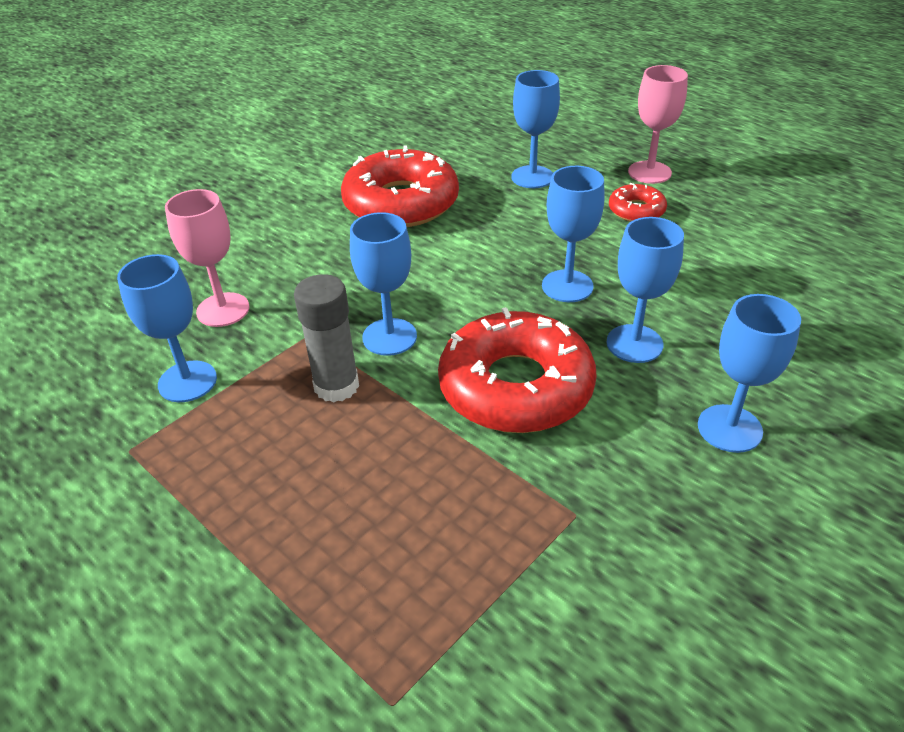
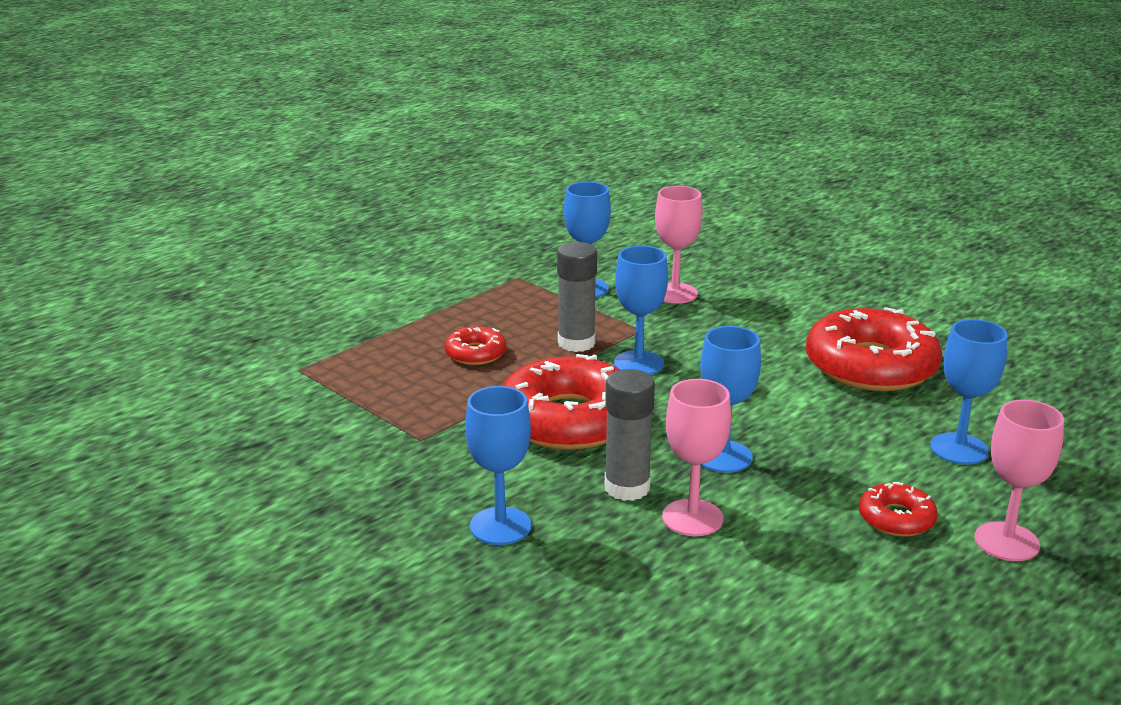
camera: 90 degrees right, 15 degrees down
blue goblet [606,217,684,363] -> grey glue stick [605,369,655,501]
none -> red donut [445,326,506,365]
none -> pink goblet [662,379,731,536]

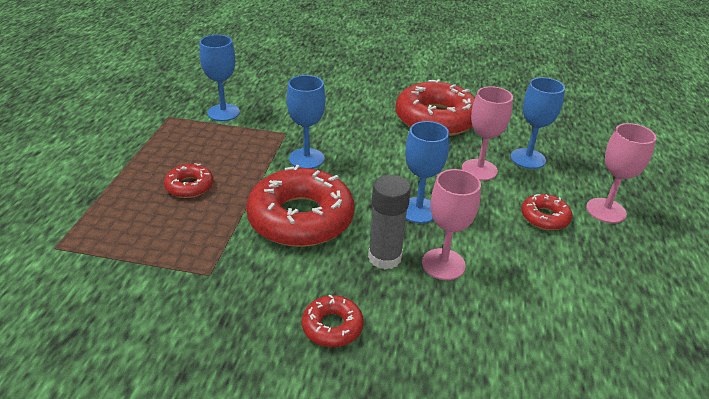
camera: 35 degrees left, 10 degrees up
blue goblet [465,386,531,545] -> red donut [302,295,364,347]
grey glue stick [557,242,597,352] -> none
pink goblet [655,186,703,304] -> pink goblet moved to [462,86,513,181]

